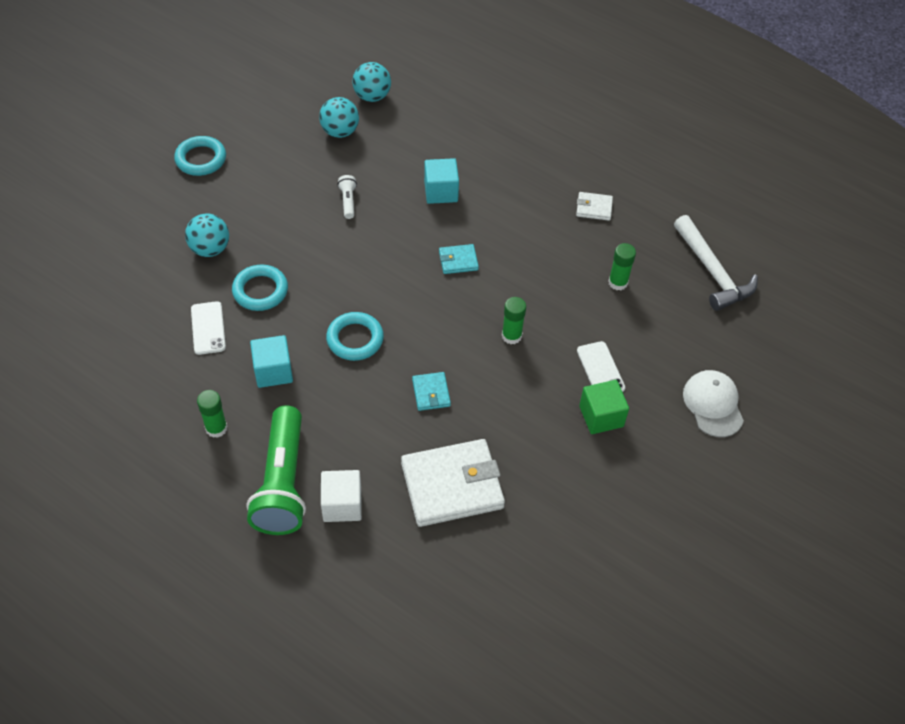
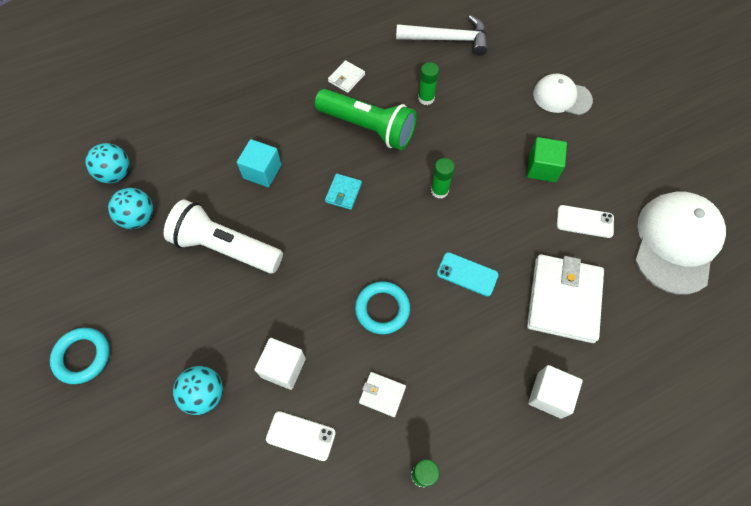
camera: 60 degrees left, 10 degrees up
turquoise ring [232,265,288,311] -> white cube [255,338,306,390]
green flashlight [247,405,306,535] -> green flashlight moved to [315,89,417,150]
turquoise cube [250,335,293,388] -> white wallet [359,372,406,417]
white flashlight [338,175,357,219] -> white flashlight [164,199,283,274], size x2.46
turquoise wallet [412,372,451,411] -> turquoise phone [437,252,499,297]
white phone [577,341,625,392] -> white phone moved to [557,205,614,238]
none -> white cap [635,191,726,295]

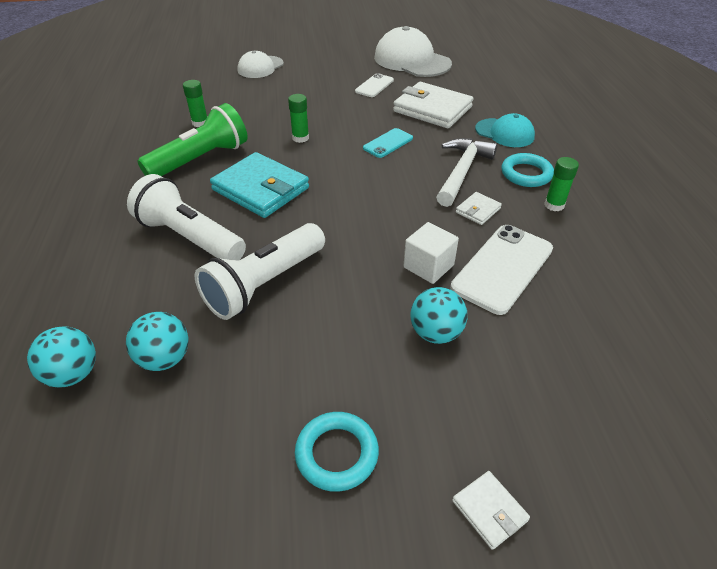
camera: 70 degrees left, 20 degrees down
turquoise cube [237,139,282,187] -> white flashlight [127,174,246,261]
white phone [266,411,336,461] -> white phone [450,225,553,315], size x1.79
turquoise wallet [325,174,362,210] -> turquoise wallet [210,152,309,218], size x2.18
white wallet [328,60,365,93] -> white wallet moved to [452,471,530,550]
turquoise ring [355,281,410,334] -> turquoise ring moved to [502,153,554,187]
white hammer [396,15,488,56] -> white hammer moved to [436,138,497,207]
green cube [527,137,567,182] -> none
white cube [528,365,583,419] -> turquoise cap [475,113,535,147]

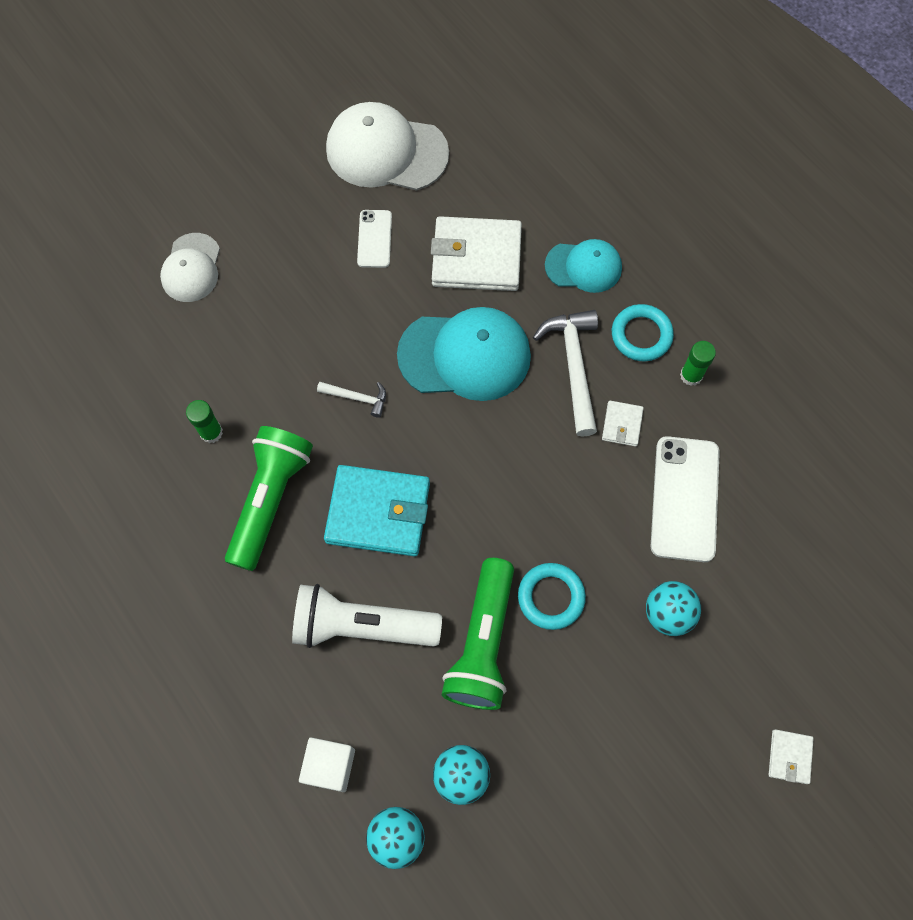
camera: 30 degrees left, 25 degrees up
white flashlight [195,223,325,320] -> green flashlight [442,558,514,710]
green glue stick [288,94,309,143] -> white hammer [317,382,386,418]
turquoise ring [295,412,379,492] -> turquoise ring moved to [518,563,586,630]
turquoise phone [363,128,413,158] -> turquoise cap [397,307,531,401]
white cube [403,222,459,284] -> white cube moved to [299,737,355,792]
white wallet [452,471,530,550] -> white wallet turned 75 degrees clockwise [769,729,814,784]

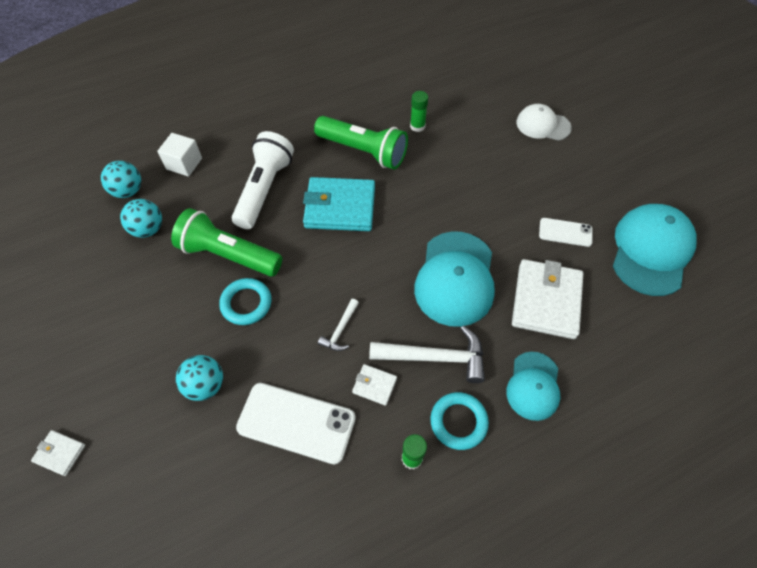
camera: 100 degrees right, 10 degrees down
white hammer [317,382,386,418] -> white hammer moved to [318,299,359,351]
turquoise wallet [324,465,430,557] -> turquoise wallet turned 75 degrees clockwise [303,177,375,231]
white cap [326,102,449,191] -> turquoise cap [613,204,697,296]

